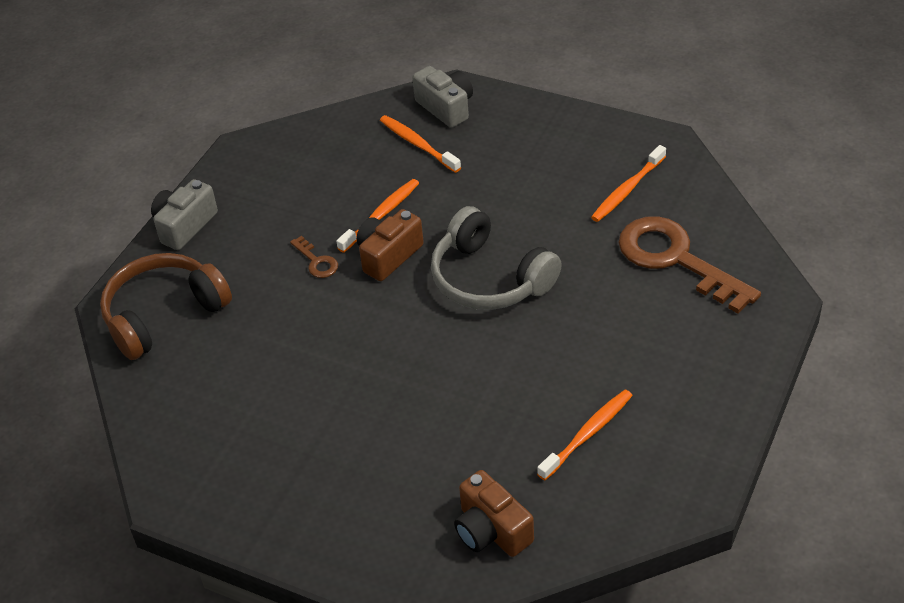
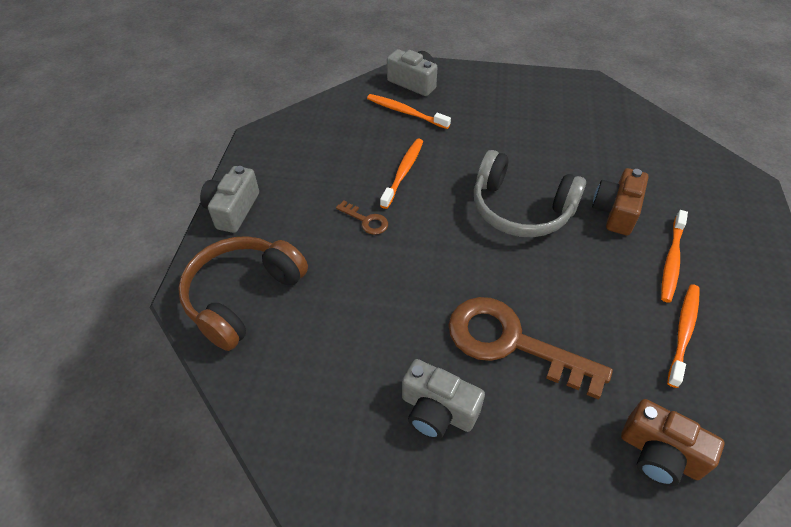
camera: 20 degrees left, 5 degrees up
brown camera [356,209,424,281] -> brown camera moved to [592,168,649,236]
orange toothbrush [591,145,666,222] -> orange toothbrush moved to [661,210,688,303]
brown key [618,216,761,314] -> brown key moved to [449,297,613,400]
none -> grey camera [402,359,485,439]

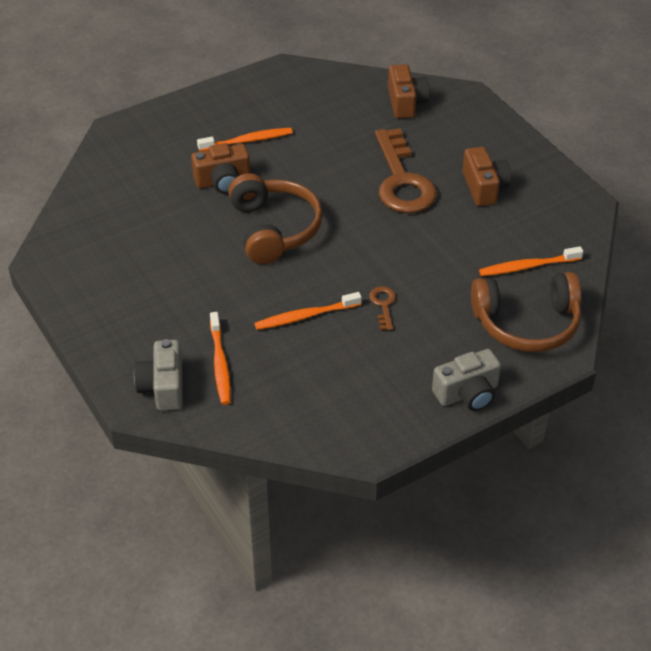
camera: 130 degrees left, 5 degrees down
grey camera [402,359,485,439] -> brown camera [462,147,511,206]
grey headphones [474,150,586,237] -> brown headphones [228,173,323,264]
orange toothbrush [667,284,700,388] -> orange toothbrush moved to [479,246,583,276]

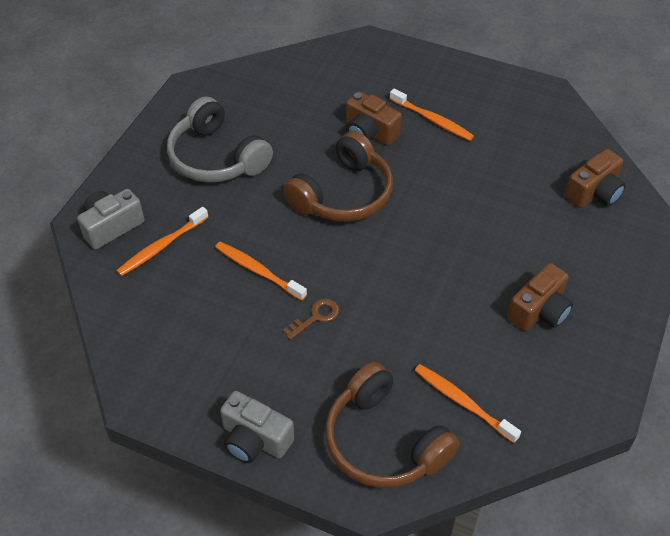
camera: 55 degrees right, 5 degrees up
brown key [375,128,437,213] -> none
none -> grey headphones [167,96,273,183]

